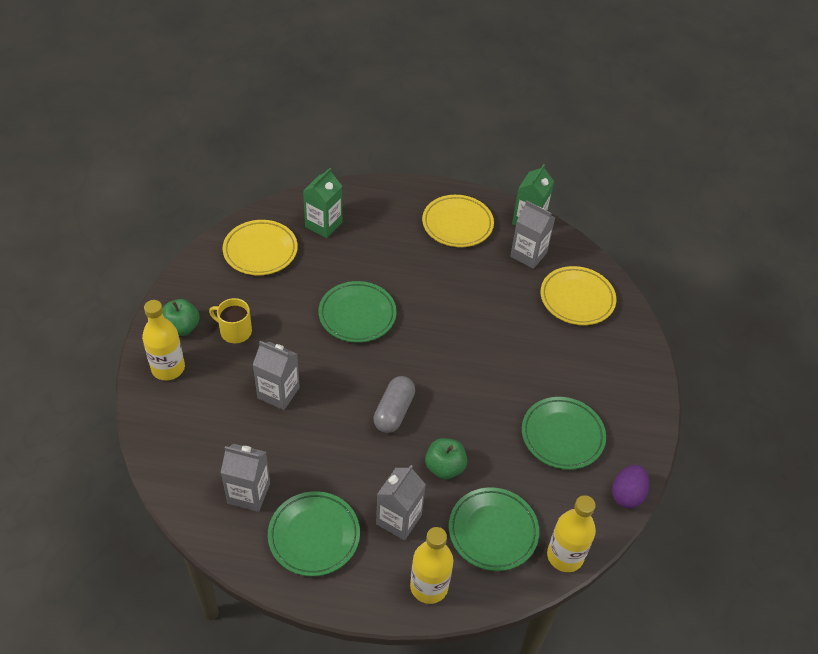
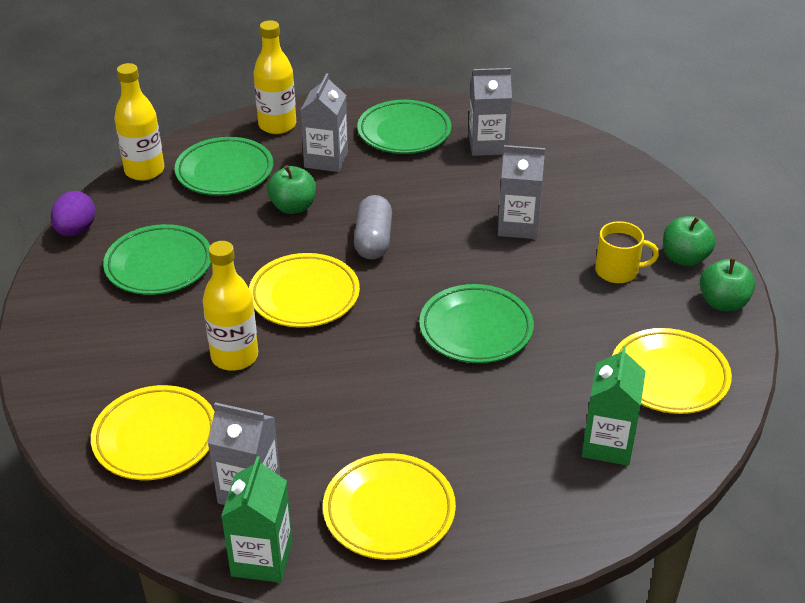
camera: 165 degrees right, 10 degrees down
yellow bottle [142,300,185,381] -> yellow bottle moved to [202,241,258,371]
none -> yellow plate [249,253,360,328]
none -> green apple [700,258,755,311]

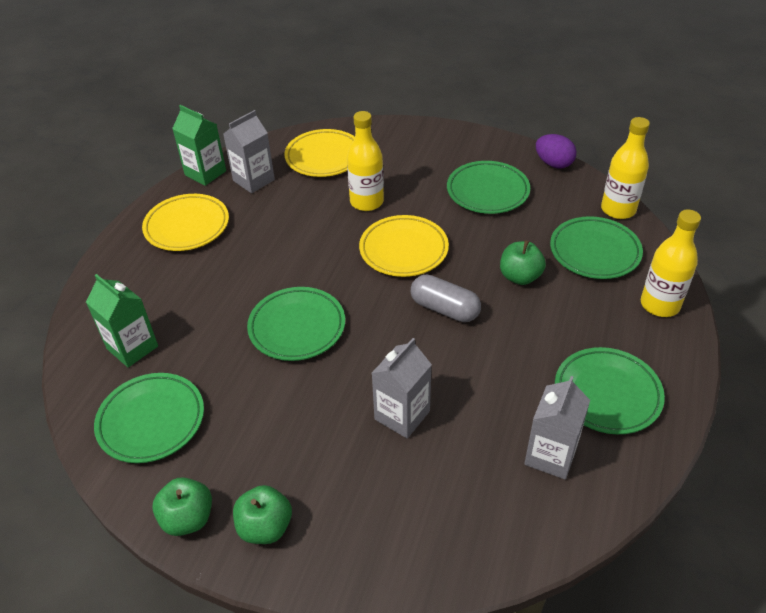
camera: 120 degrees right, 5 degrees up
grey carton [300,73,348,172] -> none
yellow mug [595,221,659,283] -> none
yellow plate [612,328,732,414] -> green plate [94,373,204,463]

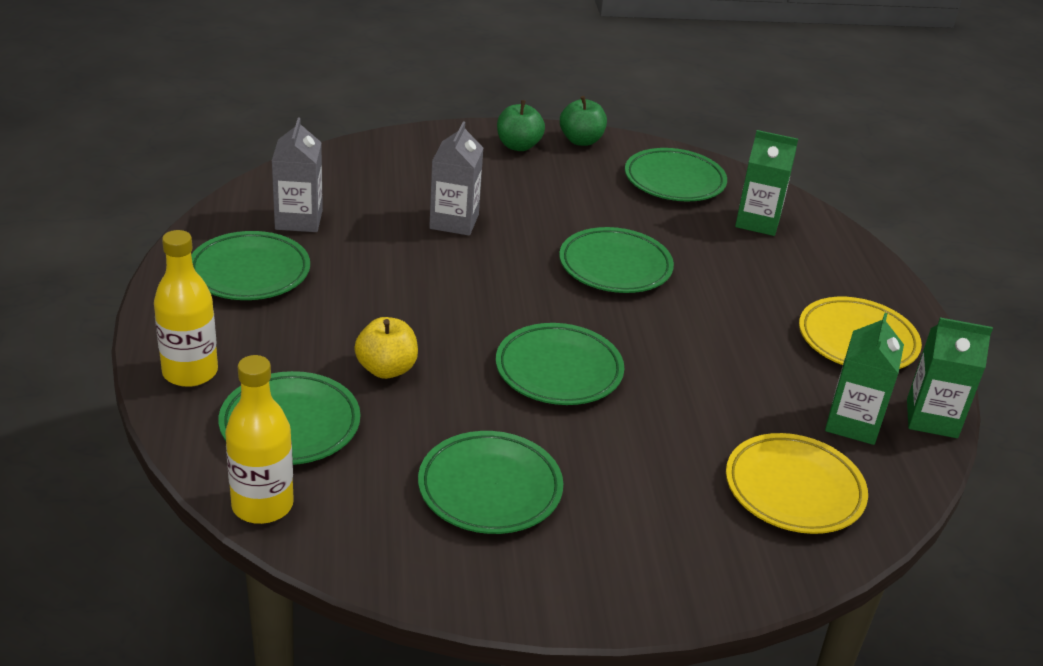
camera: 150 degrees right, 10 degrees down
grey carton [223,110,275,193] -> green carton [825,313,904,445]
yellow bottle [347,111,384,211] -> none
yellow plate [359,215,449,277] -> green plate [496,323,624,405]
grey capsule [411,274,481,322] -> none
green apple [500,240,546,285] -> yellow apple [354,317,418,379]
purple egg [536,134,576,169] -> none

